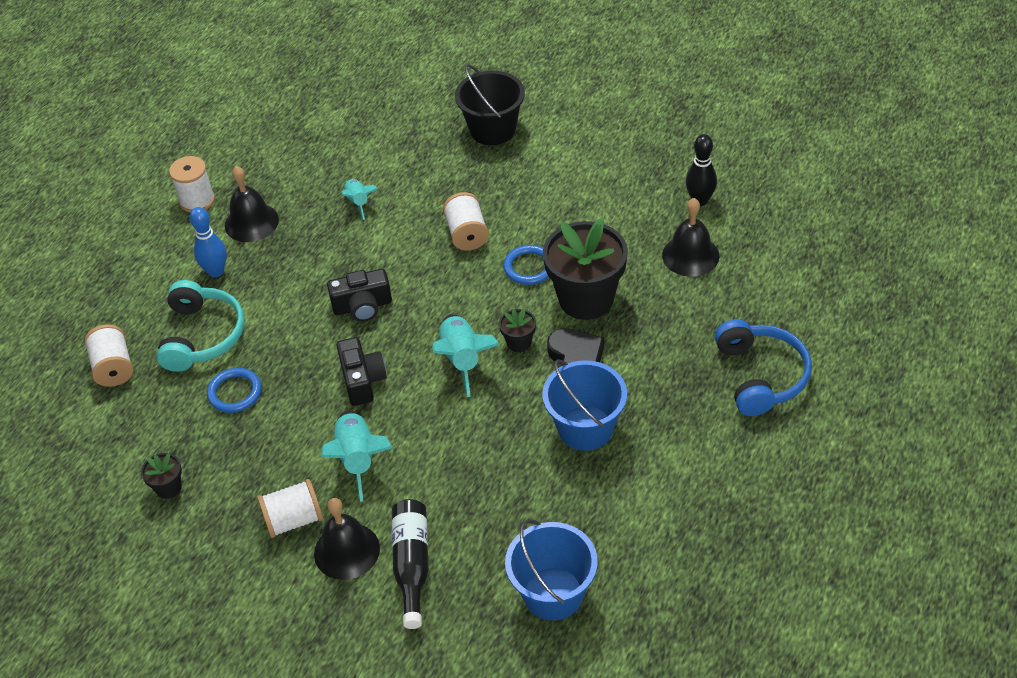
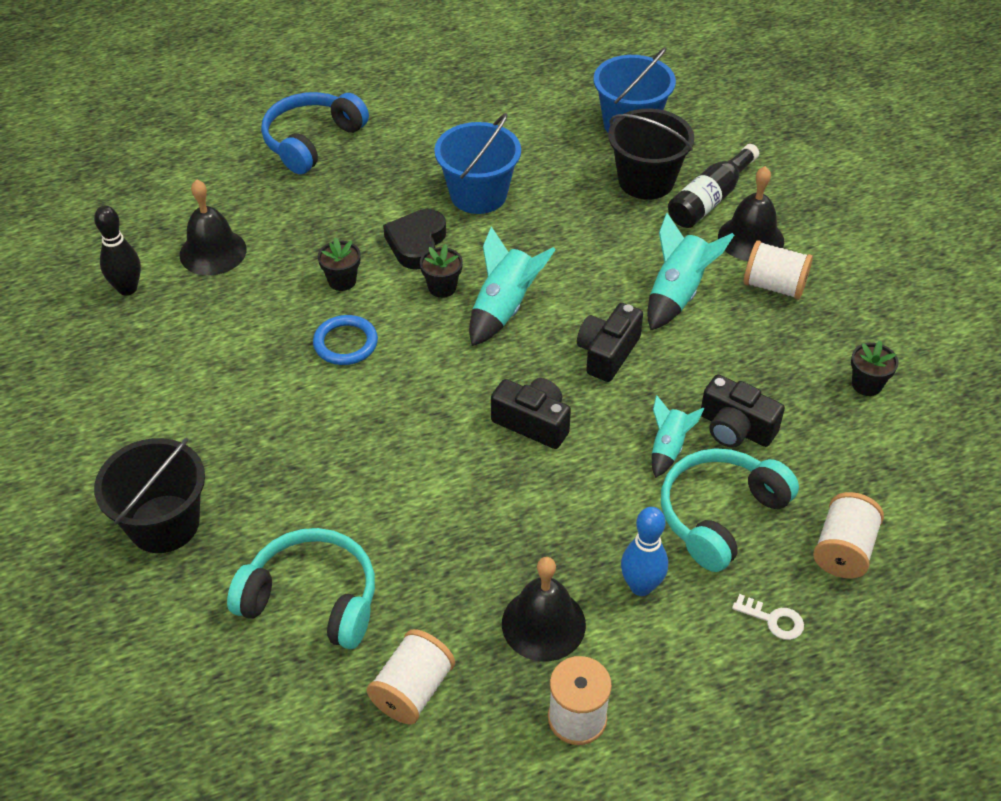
camera: 140 degrees left, 0 degrees up
blue ring [207,368,262,413] -> black camera [701,374,785,448]
turquoise rocket [342,179,378,220] -> turquoise rocket moved to [652,395,704,478]
white spool [443,192,489,251] -> white spool moved to [367,629,455,724]
black flower pot [543,218,628,320] -> black flower pot [318,237,361,291], size x0.44
none -> turquoise headphones [227,528,375,649]
none -> black bucket [608,109,694,200]
none -> white key [732,594,804,640]

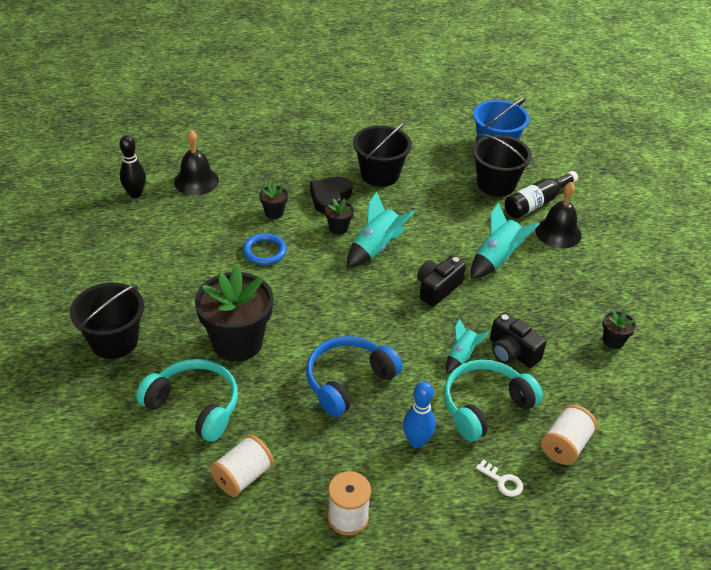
camera: 10 degrees right, 5 degrees down
blue headphones [261,92,369,174] -> blue headphones moved to [306,336,403,417]
blue bucket [434,113,521,214] -> black bucket [353,122,412,187]
black camera [491,378,571,449] -> none
black bell [502,557,586,661] -> none
white spool [744,240,813,300] -> none
none -> black flower pot [195,266,273,362]

